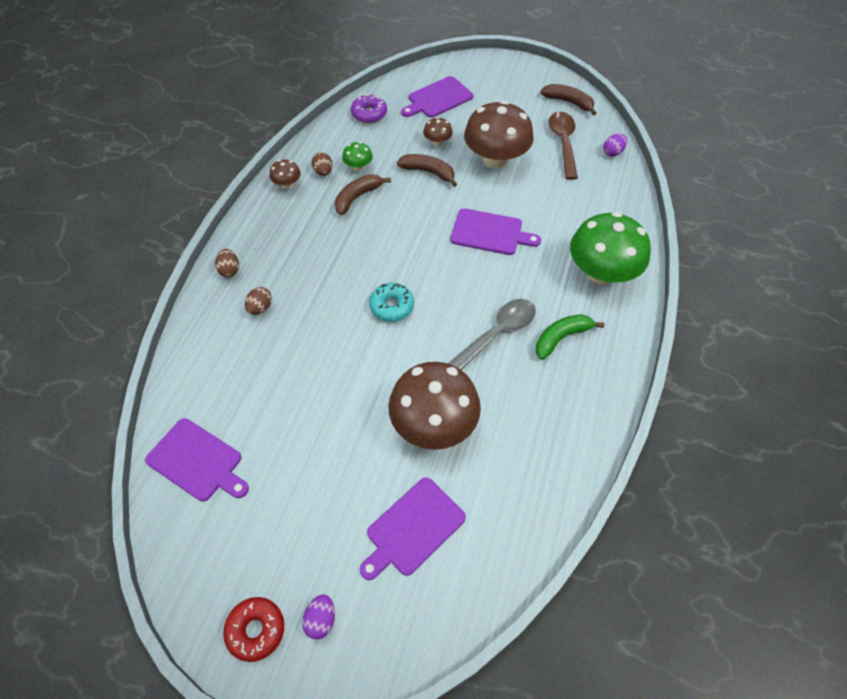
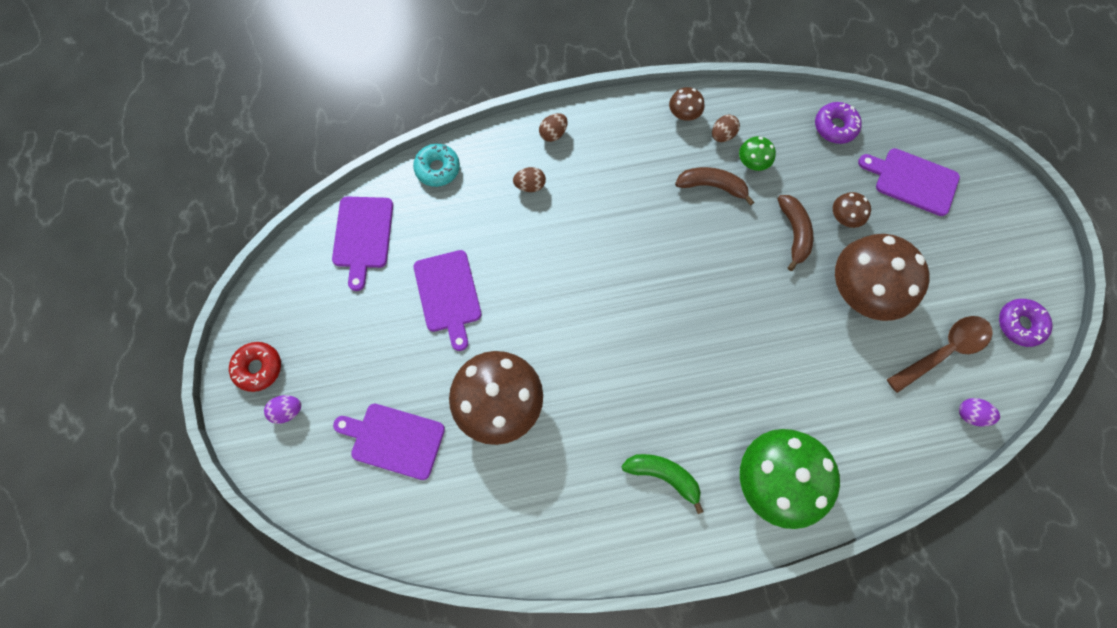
camera: 60 degrees right, 15 degrees up
turquoise donut [369,283,414,322] -> turquoise donut moved to [413,144,460,187]
grey spoon [448,299,536,370] -> none
purple cutting board [450,208,541,255] -> purple cutting board moved to [414,250,482,351]
brown banana [541,84,596,115] -> purple donut [999,299,1052,347]

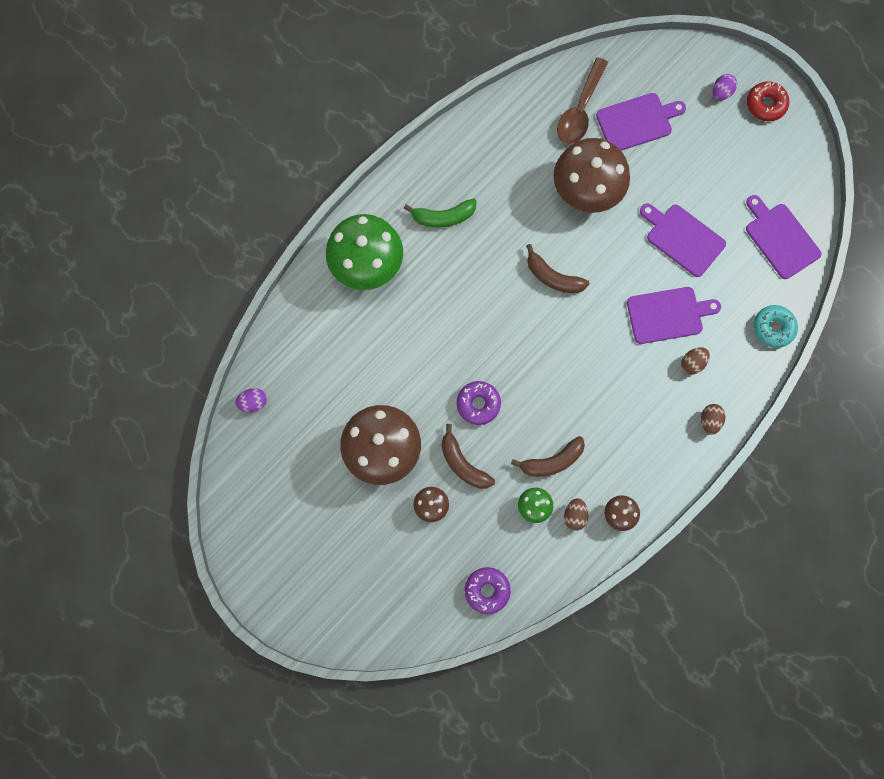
camera: 145 degrees right, 5 degrees up
purple cutting board [858,148,960,216] -> purple cutting board moved to [627,287,721,344]
brown spoon [887,316,993,393] -> brown spoon moved to [557,57,608,144]
purple donut [999,299,1052,347] -> purple donut moved to [457,381,501,425]
none -> brown banana [526,244,590,293]

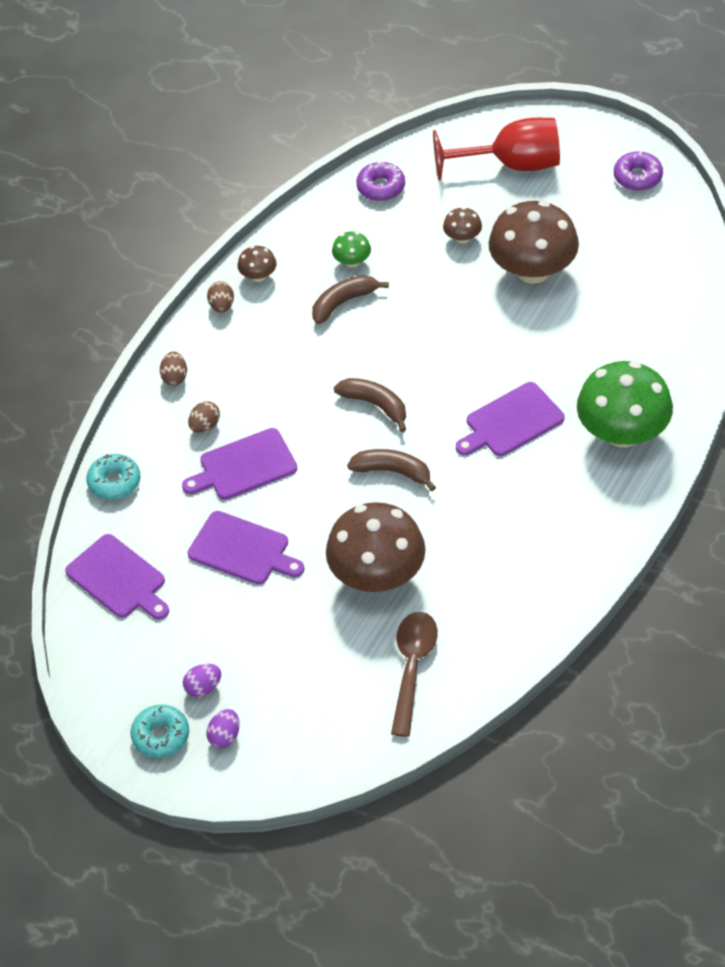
camera: 170 degrees right, 25 degrees down
purple egg [235,388,267,412] -> purple egg moved to [183,664,221,697]
green banana [404,199,477,228] -> none
brown banana [441,424,495,489] -> brown banana moved to [334,378,406,432]
purple donut [457,381,501,425] -> purple donut moved to [614,151,663,191]
brown egg [564,498,588,530] -> brown egg moved to [207,281,234,312]
purple cutting board [596,93,686,151] -> purple cutting board moved to [456,382,565,456]
red donut [747,81,789,121] -> turquoise donut [130,705,189,758]
none -> red goblet [433,118,560,180]

